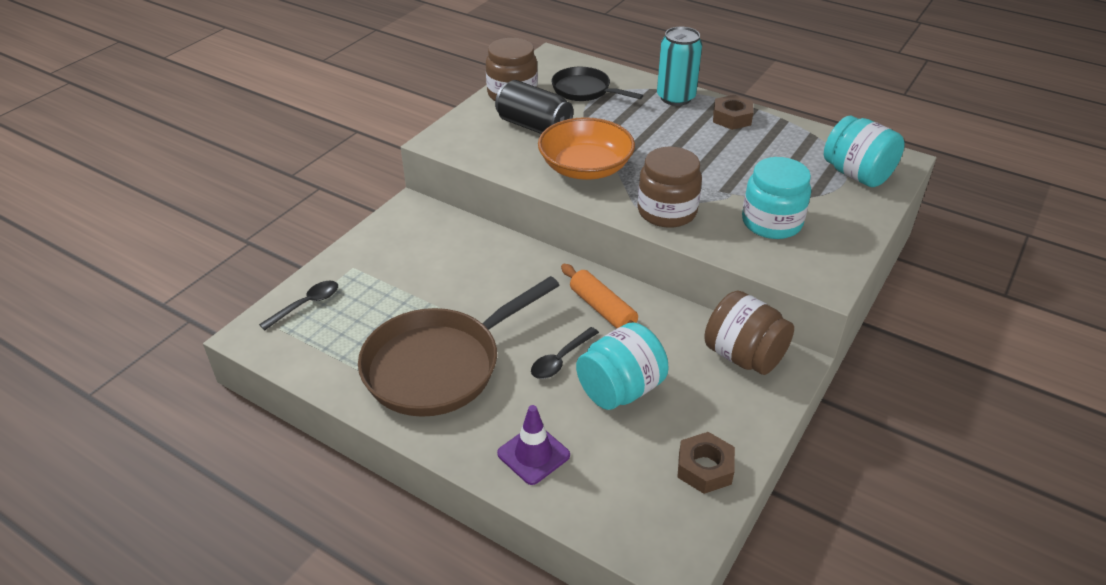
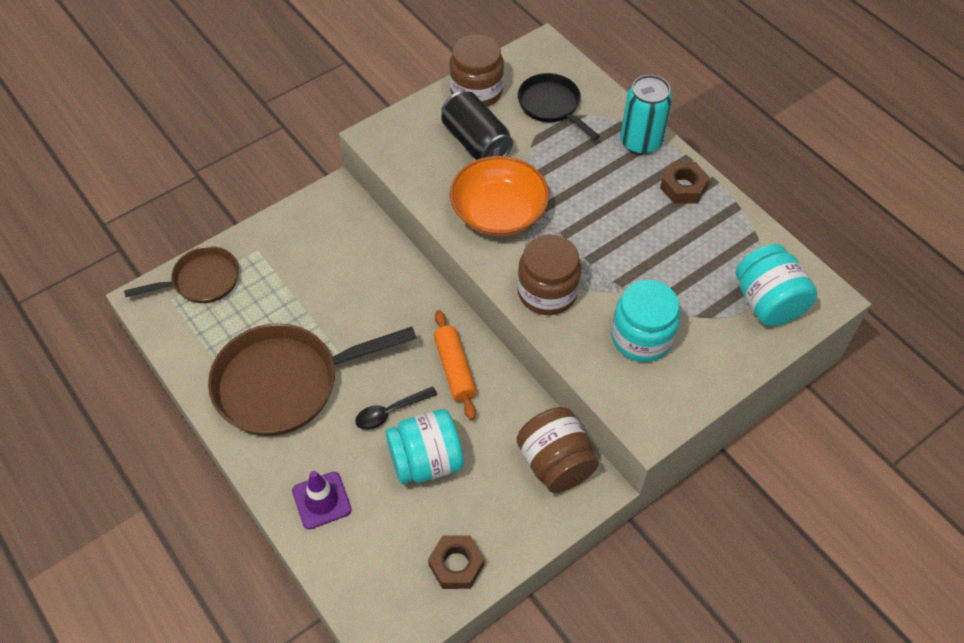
camera: 20 degrees right, 15 degrees up
black spoon [259,281,338,330] -> brown pan [124,246,239,303]

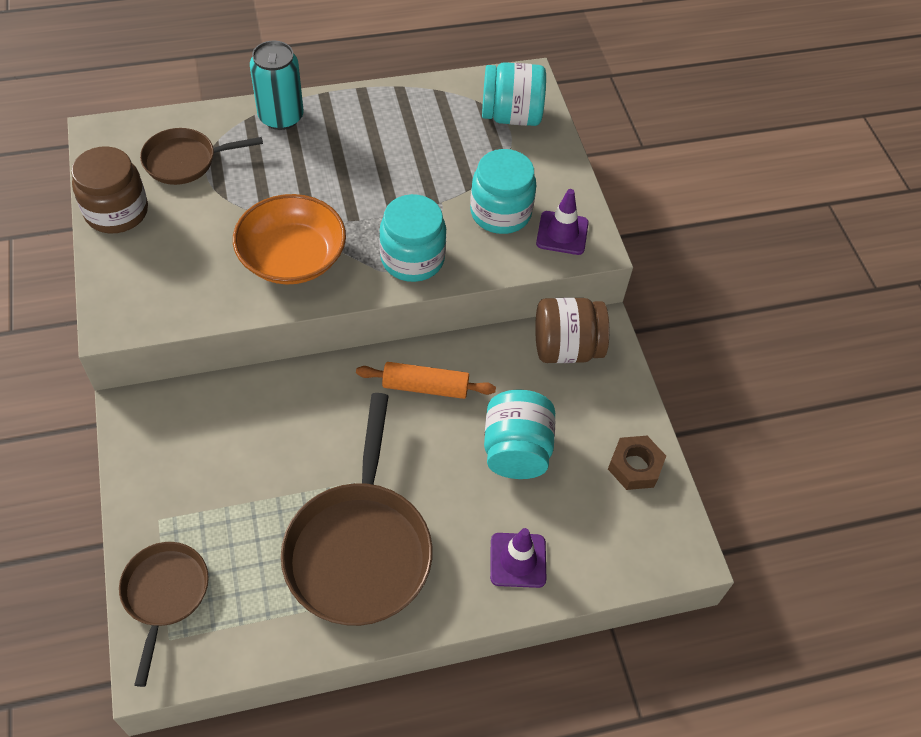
camera: 70 degrees left, 0 degrees up
black spoon [355,386,437,430] -> none
black can [441,91,513,160] -> none
brown jar [517,234,581,315] -> turquoise jar [379,194,446,282]
black pan [518,73,600,140] -> brown pan [140,128,263,185]
brown nut [660,162,710,204] -> none
none -> purple traffic cone [536,189,589,255]

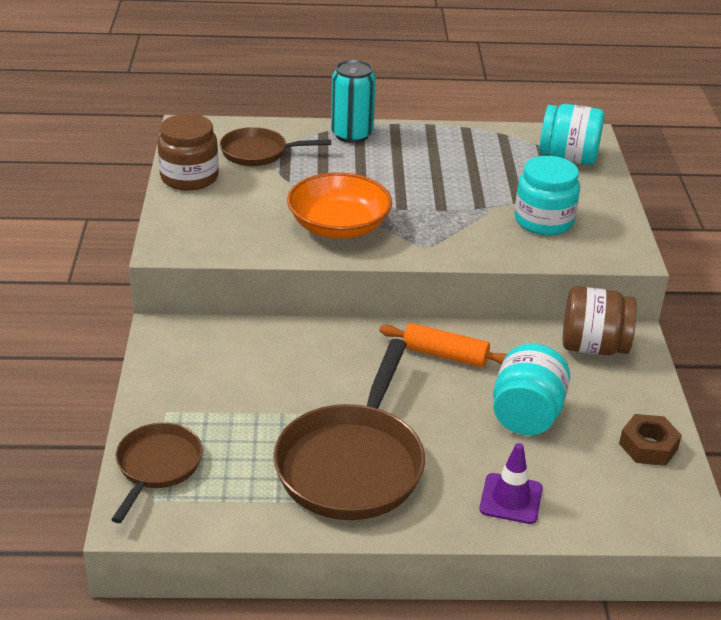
camera: 15 degrees right, 20 degrees down
turquoise jar [379,194,446,282] -> none
purple traffic cone [536,189,589,255] -> none

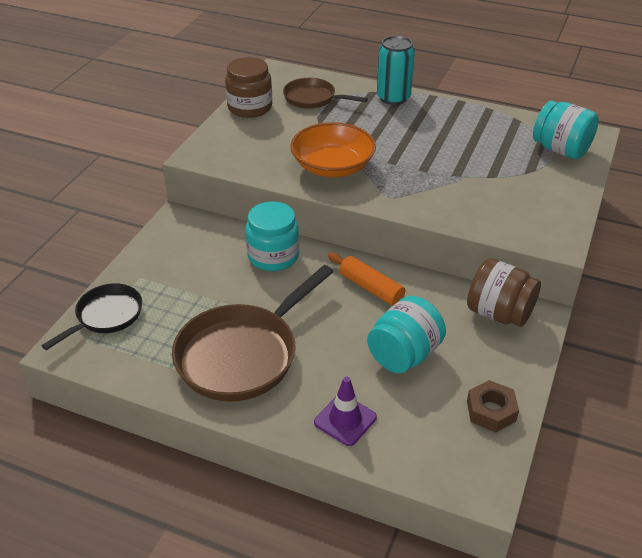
camera: 25 degrees right, 5 degrees up
brown pan [111,423,203,523] -> black pan [42,283,142,350]
turquoise jar [514,156,580,235] -> turquoise jar moved to [246,201,299,271]

